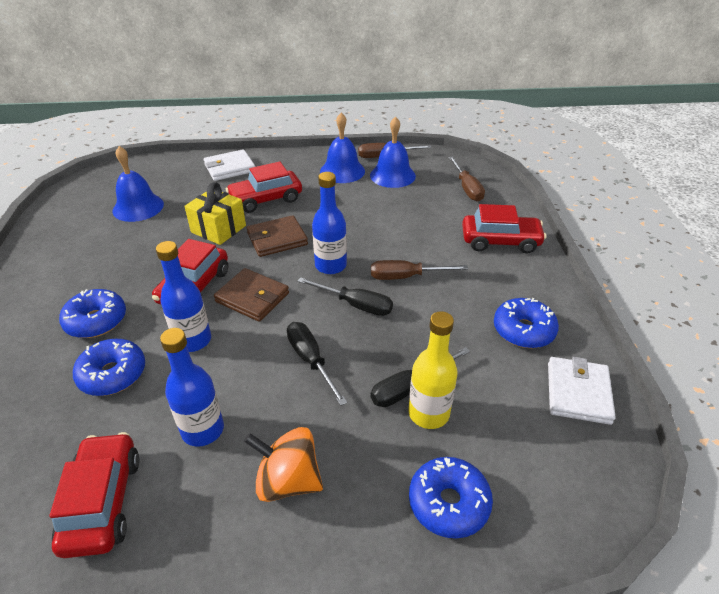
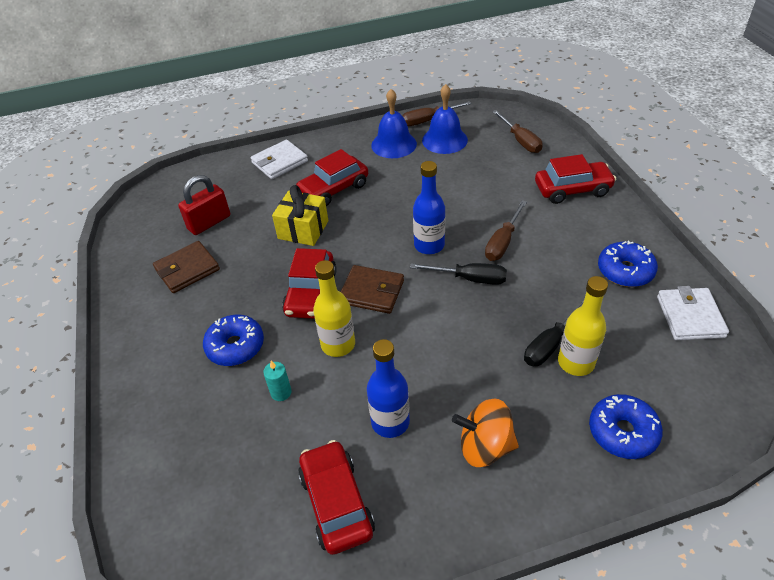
camera: 10 degrees left, 5 degrees up
blue donut [73,339,145,396] -> turquoise candle [263,361,292,401]
blue bell [112,146,164,222] -> red padlock [178,175,230,235]
blue bottle [156,241,211,352] -> yellow bottle [313,260,355,357]
brown wallet [247,215,308,257] -> brown wallet moved to [153,241,220,293]
black screwdriver [287,322,347,406] -> none
brown screwdriver [371,260,468,280] -> brown screwdriver turned 45 degrees counterclockwise [485,200,527,261]

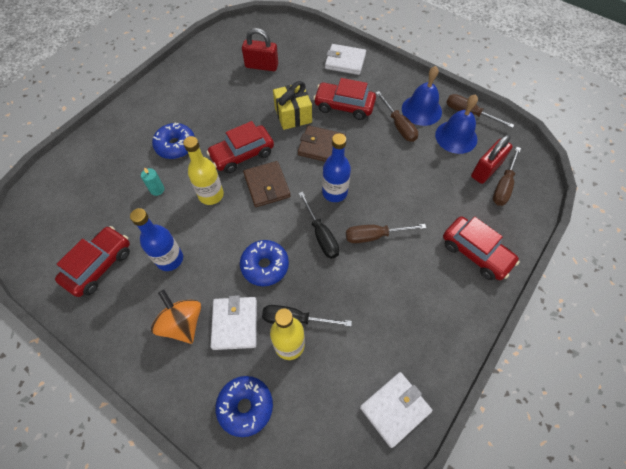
camera: 50 degrees right, 15 degrees up
brown wallet [153,241,220,293] -> brown wallet moved to [298,125,346,162]
blue donut [598,241,658,287] -> blue donut moved to [240,240,289,286]
none -> white wallet [210,295,257,350]
none -> brown screwdriver [376,91,418,142]
none -> red padlock [471,134,513,184]

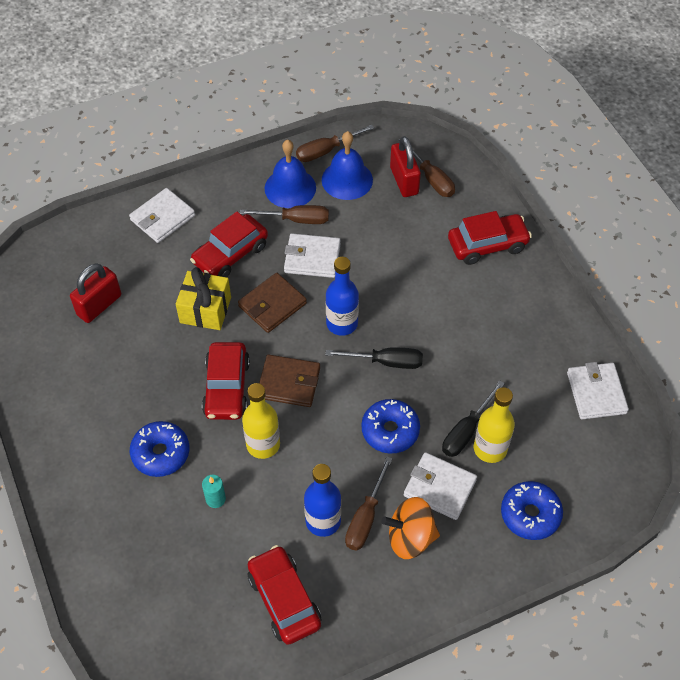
camera: 60 degrees left, 5 degrees down
brown screwdriver [346,224,426,243] -> brown screwdriver moved to [345,457,393,551]
none -> white wallet [284,233,341,278]

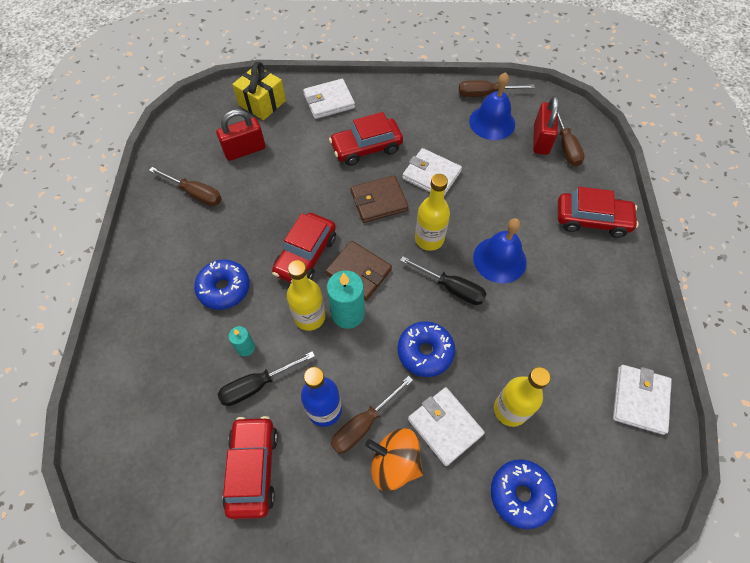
camera: 25 degrees right, 5 degrees up
yellow gift [176,267,231,330] -> yellow gift moved to [232,62,286,120]
brown screwdriver [240,205,329,224] -> brown screwdriver moved to [149,167,222,206]
blue bell [264,139,316,208] -> blue bell moved to [473,218,527,283]
blue bottle [326,257,359,336] -> yellow bottle [415,174,450,251]
black screwdriver [442,380,505,457] -> black screwdriver moved to [218,351,315,406]
none -> turquoise candle [327,270,365,329]

